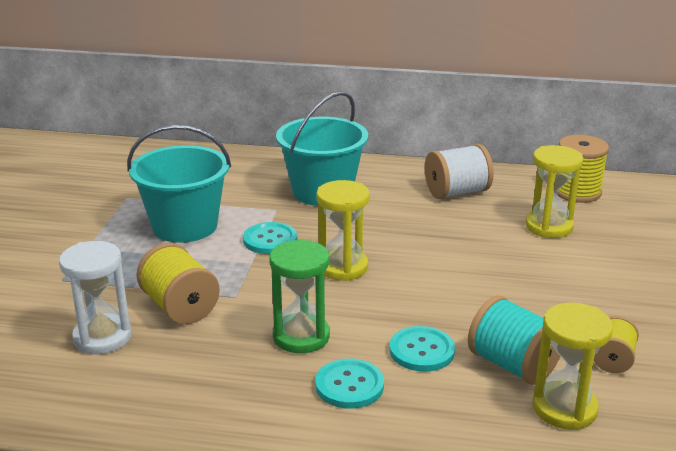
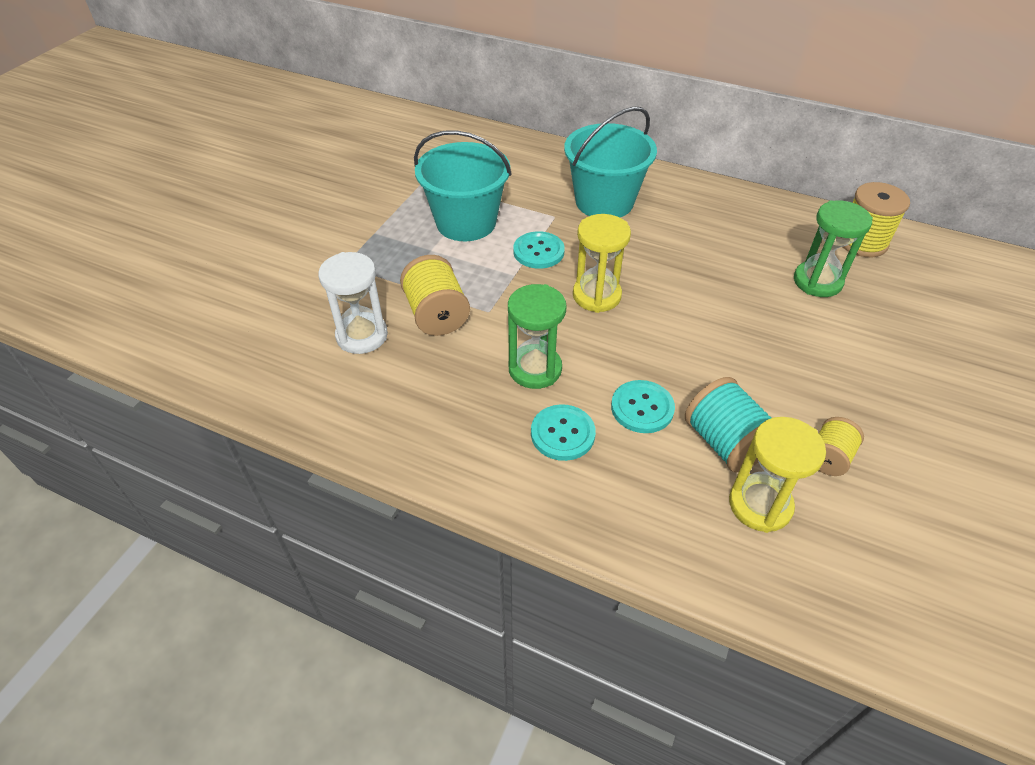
camera: 15 degrees right, 20 degrees up
white spool [425,144,494,199] -> none
yellow hourglass [525,145,583,238] -> green hourglass [794,200,873,297]

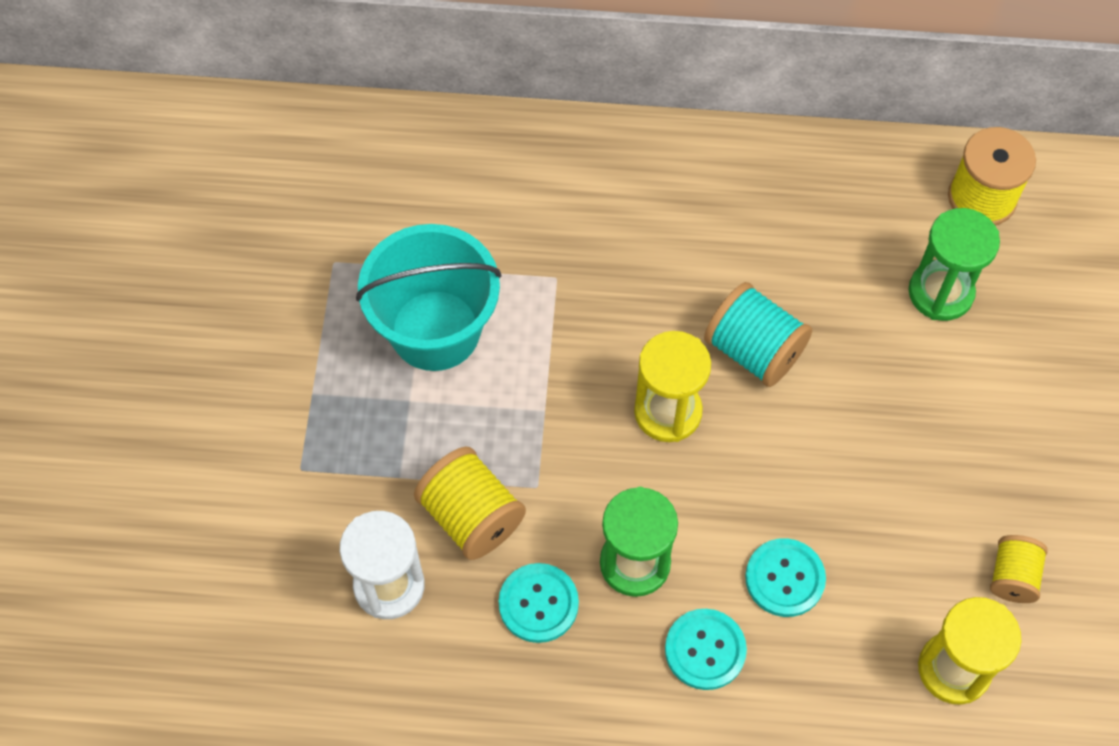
camera: 20 degrees left, 15 degrees up
turquoise button [513,231,565,269] -> turquoise button moved to [499,563,579,643]
turquoise bucket [564,106,657,218] -> none
turquoise spool [685,377,771,473] -> turquoise spool moved to [704,282,812,387]

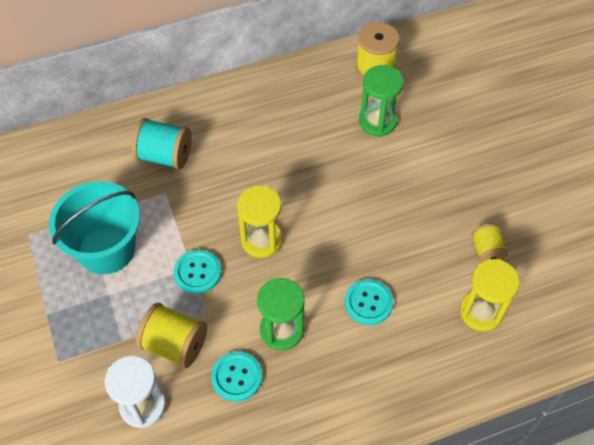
camera: 25 degrees left, 5 degrees down
turquoise button [665,609,747,690] -> turquoise button moved to [174,249,221,294]
turquoise spool [704,282,812,387] -> turquoise spool moved to [132,118,192,170]

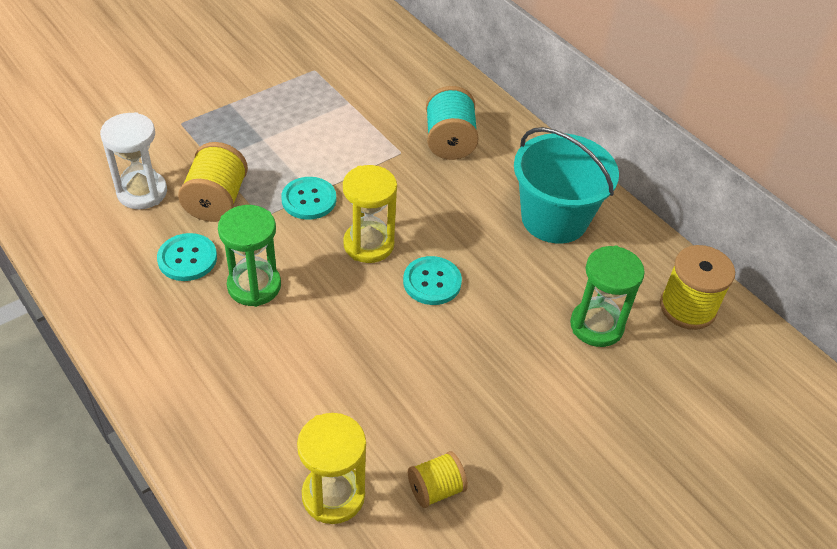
camera: 70 degrees right, 10 degrees down
turquoise bucket [49,181,140,274] -> turquoise bucket moved to [514,127,619,244]
turquoise button [345,279,393,325] -> turquoise button moved to [403,256,462,305]

